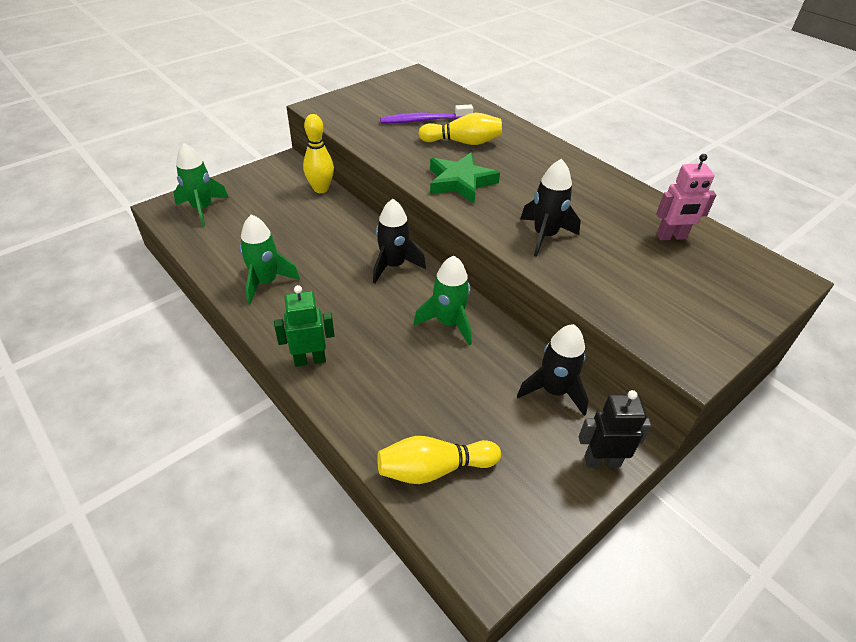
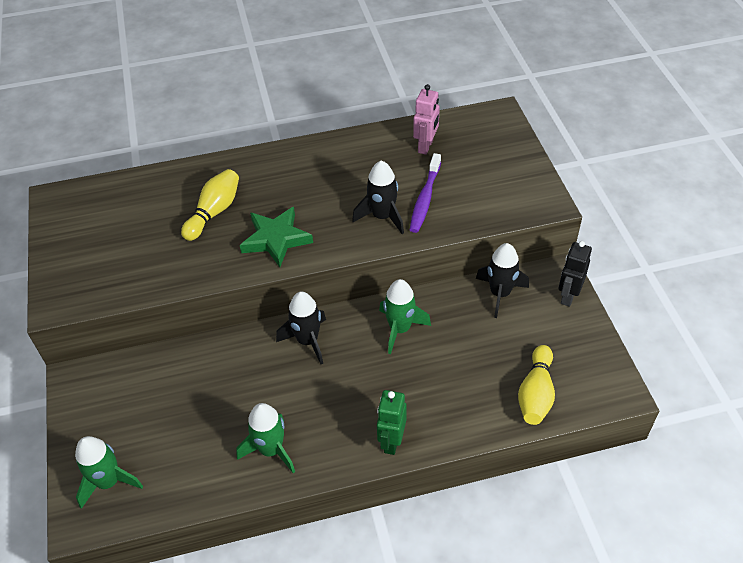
camera: 60 degrees left, 5 degrees up
yellow bowling pin [303,114,334,193] -> none
purple toothbrush [380,104,473,123] -> purple toothbrush moved to [410,153,441,233]

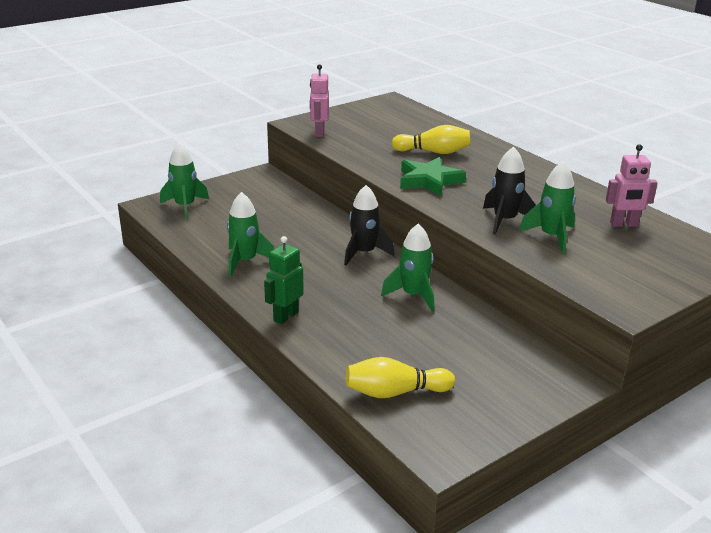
camera: 65 degrees right, 20 degrees down
green robot [377,390,407,455] -> green robot turned 45 degrees counterclockwise [264,236,304,324]
purple toothbrush [410,153,441,233] -> green rocket [519,161,576,254]
black rocket [476,243,529,318] -> none
black robot [558,241,592,307] -> none
none -> pink robot [310,64,329,137]

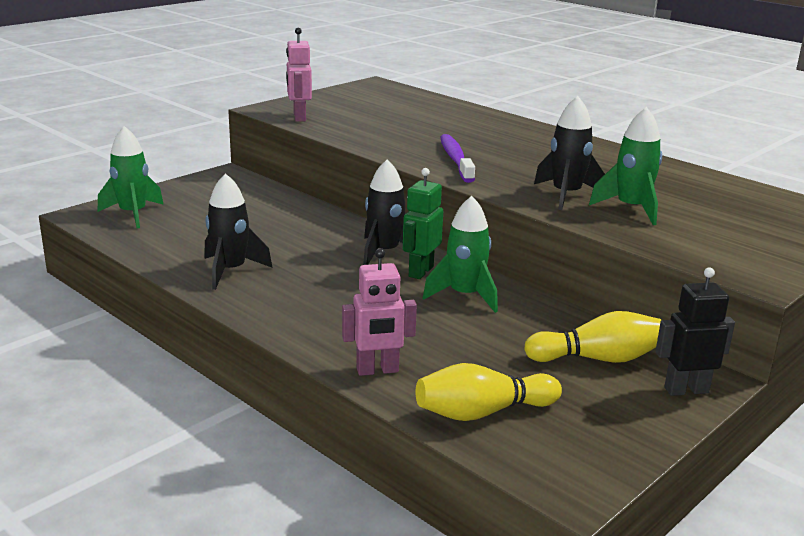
camera: 10 degrees left, 5 degrees down
green rocket [227,192,274,277] -> black rocket [204,173,272,290]
green robot [264,236,304,324] -> green robot moved to [403,168,443,279]
yellow bowling pin [391,125,470,154] -> yellow bowling pin moved to [524,311,661,363]
green star [400,157,466,196] -> purple toothbrush [440,134,475,183]
pink robot [606,144,658,227] -> pink robot moved to [342,248,417,376]
none -> black robot [655,267,735,396]

